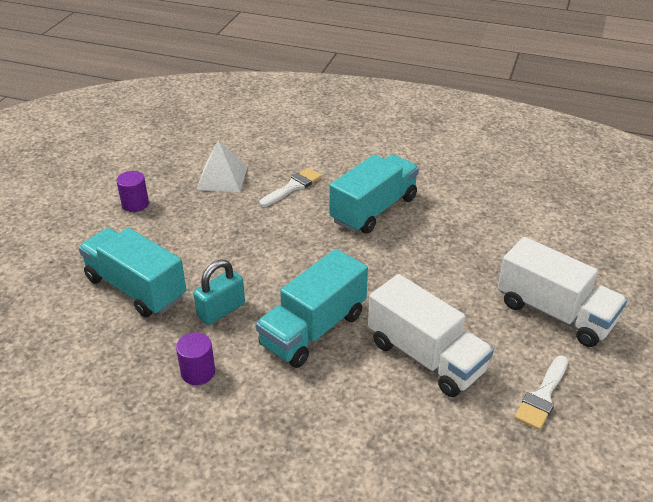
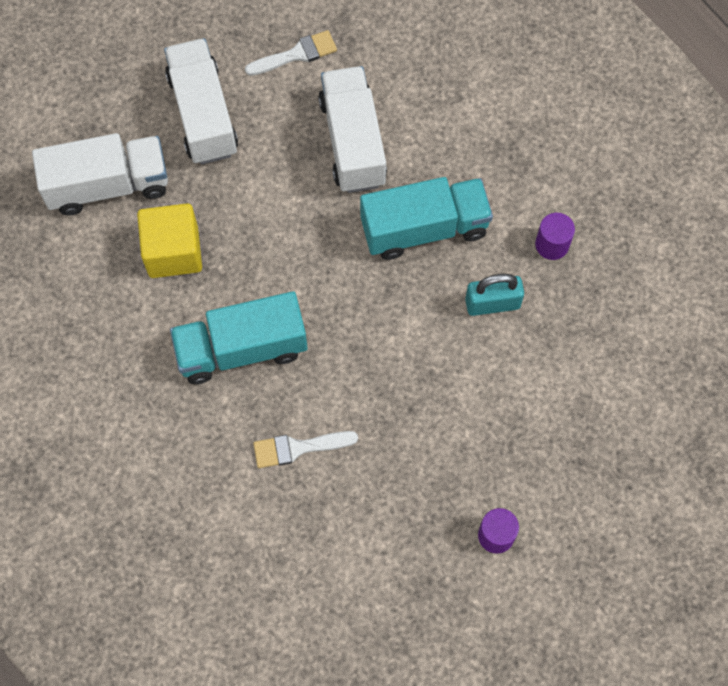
camera: 145 degrees left, 30 degrees up
turquoise truck [79,228,186,317] -> none
white pyramid [196,140,247,192] -> none
none -> white truck [32,133,168,215]
none -> yellow cube [137,203,202,278]

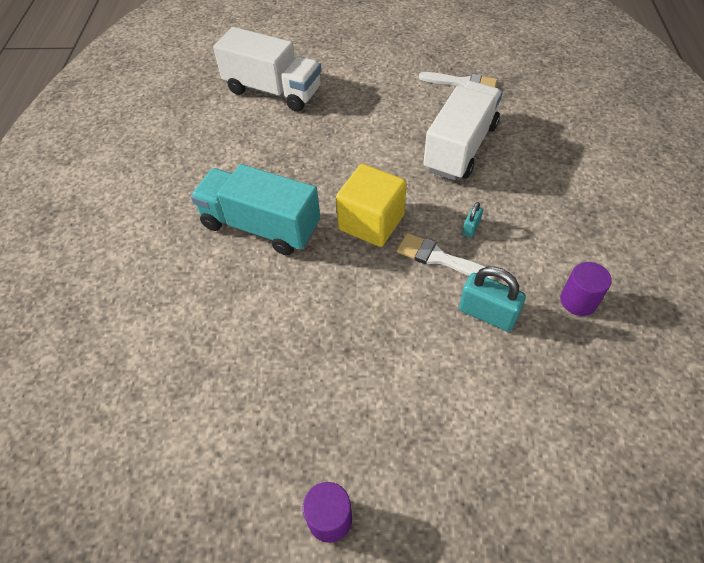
camera: 40 degrees right, 15 degrees down
yellow cube [137,203,202,278] -> yellow cube moved to [336,164,407,247]
white truck [164,38,238,165] -> none
white brush [253,431,358,468] -> white brush moved to [397,233,494,280]
turquoise truck [360,177,493,260] -> turquoise padlock [462,202,483,238]

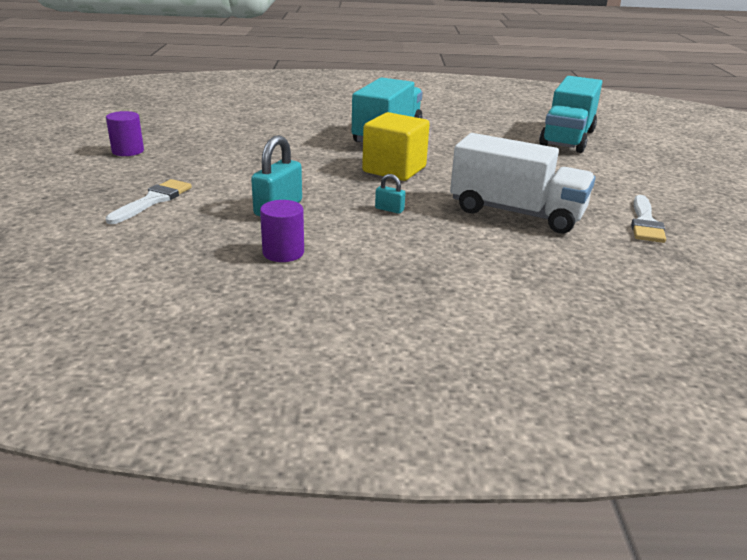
camera: 85 degrees right, 25 degrees down
white truck [213,27,321,112] -> turquoise truck [539,76,602,153]
white brush [397,233,494,280] -> white brush moved to [105,179,192,224]

